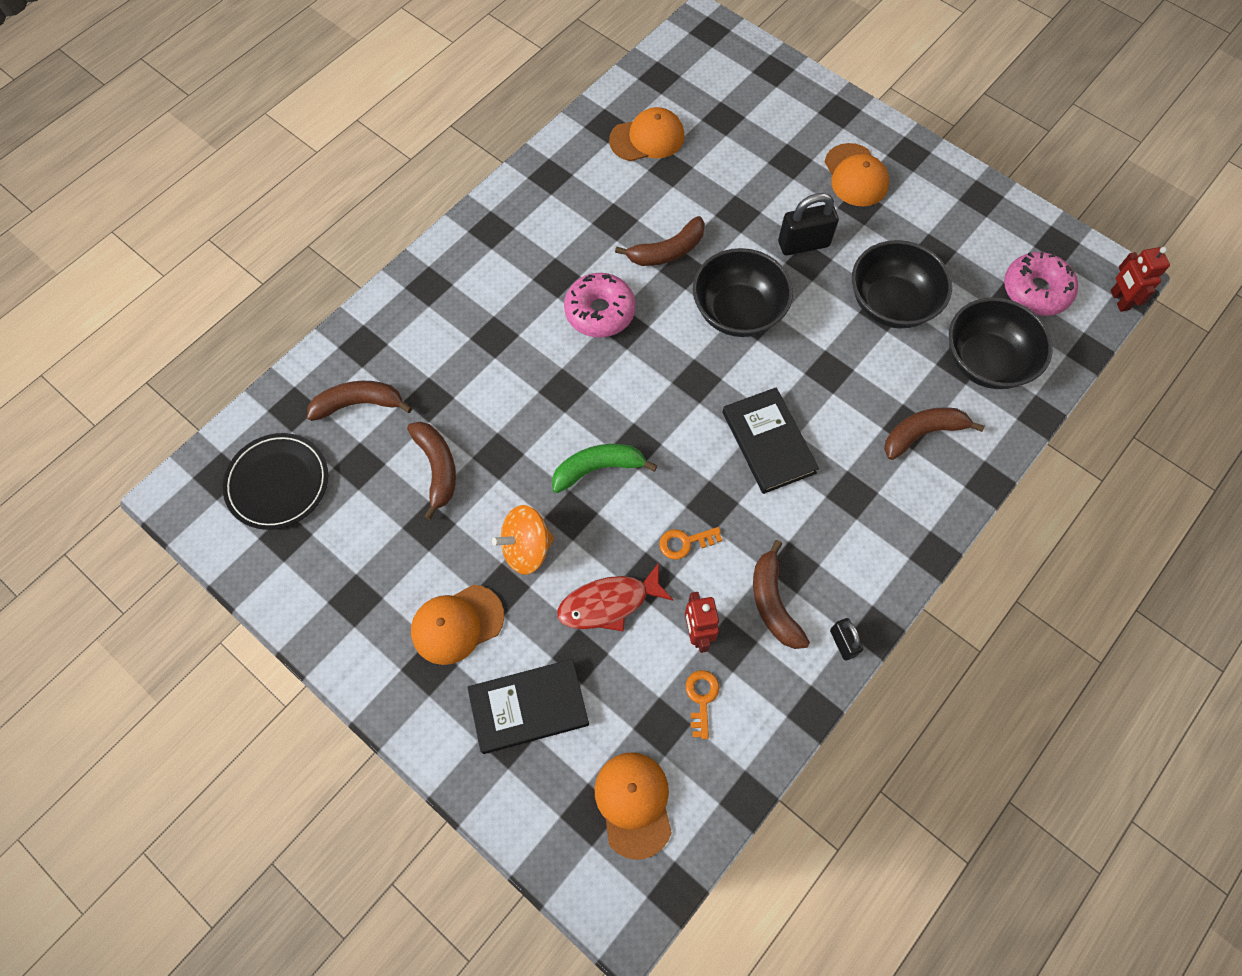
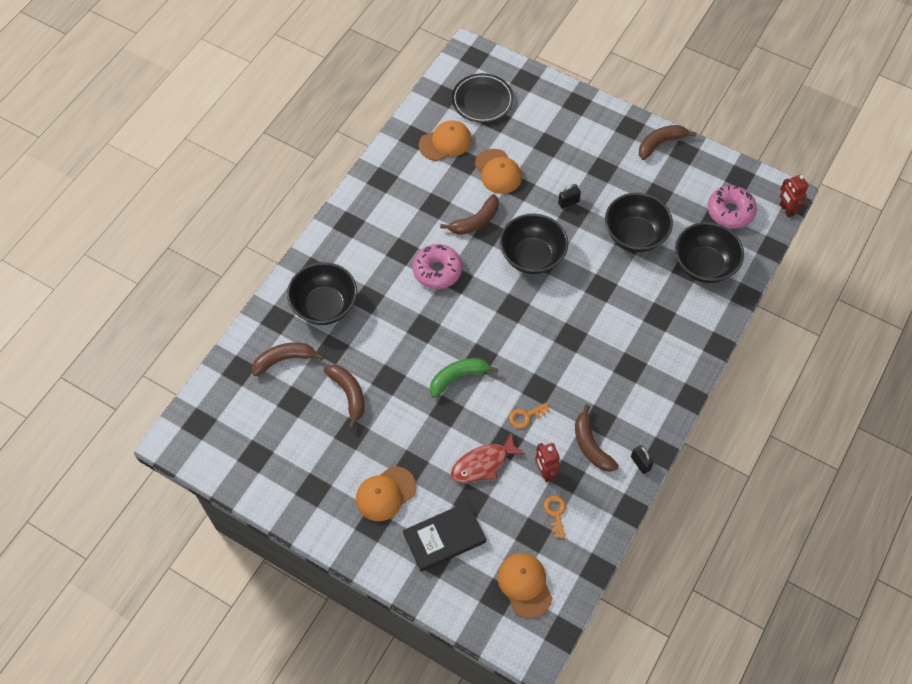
camera: 10 degrees left, 5 degrees down
black plate [223,433,328,530] -> black plate moved to [452,73,514,123]
orange spinning top [492,505,554,575] -> none
black book [723,387,819,494] -> none
black padlock [778,193,839,256] -> black padlock [558,184,581,208], size x0.58
orange cap [824,143,889,206] -> orange cap moved to [475,149,522,194]
brown banana [884,407,985,460] -> brown banana moved to [639,125,696,160]
none -> black bowl [287,262,357,325]

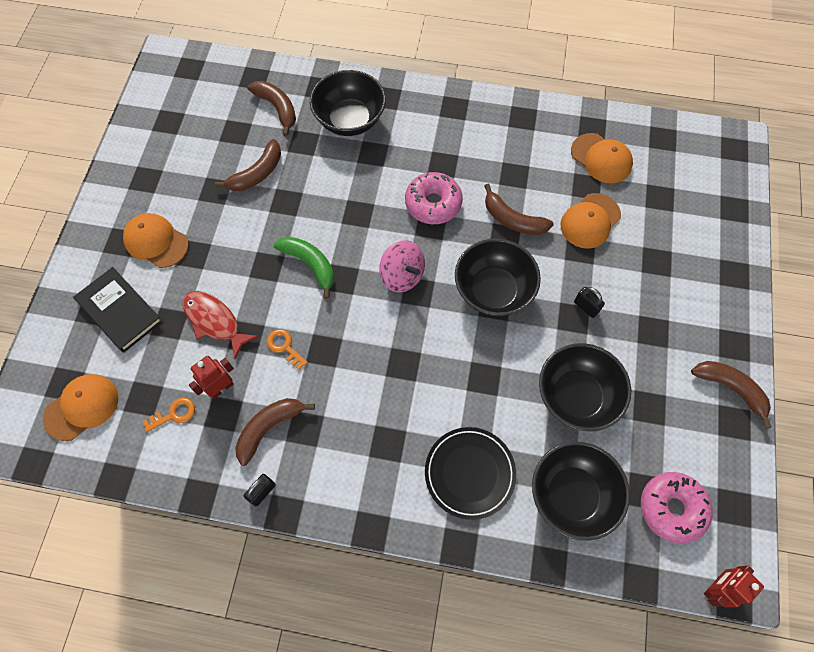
camera: 70 degrees right, 5 degrees up
black plate [452,73,514,123] -> black plate moved to [425,427,516,520]
none -> pink spinning top [379,240,425,293]

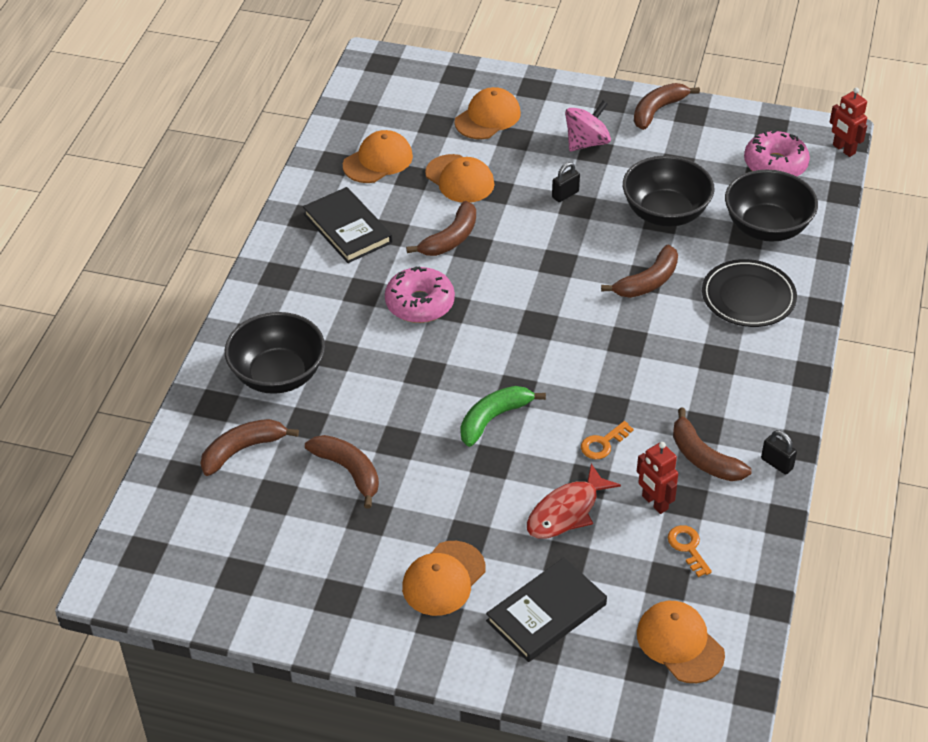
camera: 85 degrees left, 20 degrees down
pink spinning top [379,240,425,293] -> pink spinning top moved to [565,101,611,151]
black bowl [455,239,541,316] -> none
none -> black book [303,187,393,263]
none -> orange cap [454,87,521,139]
none -> brown banana [601,245,678,298]

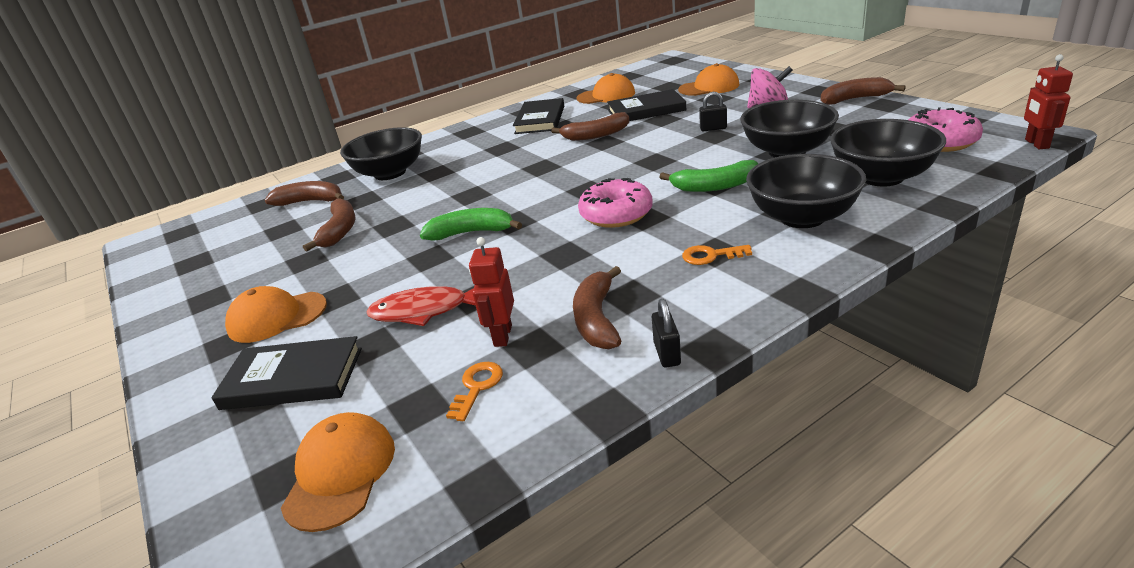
camera: 45 degrees right, 15 degrees down
pink donut [385,266,455,323] -> pink donut moved to [578,178,653,228]
orange cap [425,154,495,203] -> black book [607,89,686,121]
orange key [581,421,633,459] -> orange key moved to [682,245,752,265]
brown banana [601,245,678,298] -> green banana [659,160,758,192]
black plate [702,259,797,327] -> black bowl [746,154,866,228]

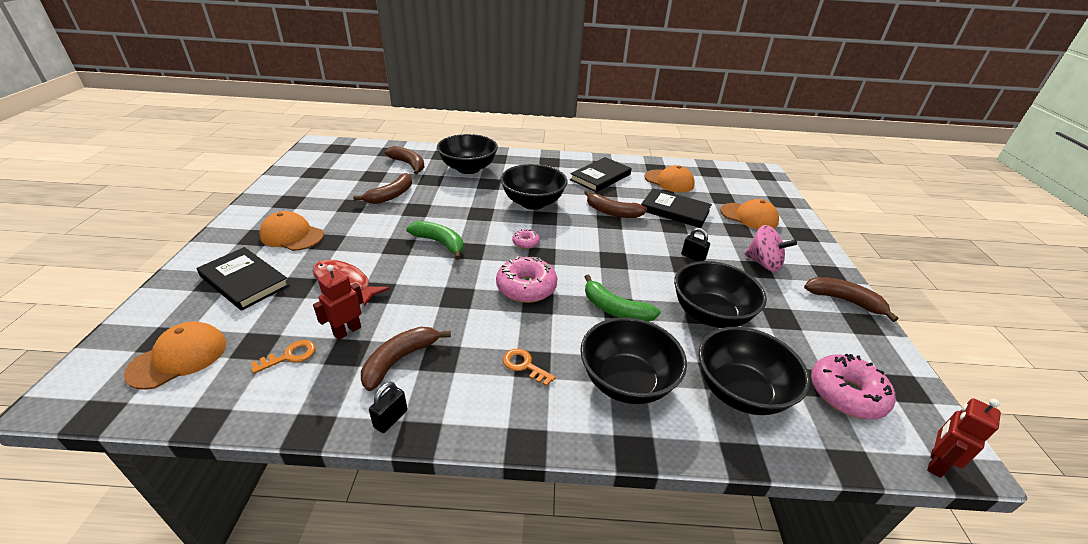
camera: 30 degrees right, 5 degrees up
none -> black bowl [500,164,567,210]
none -> pink donut [512,229,540,249]

